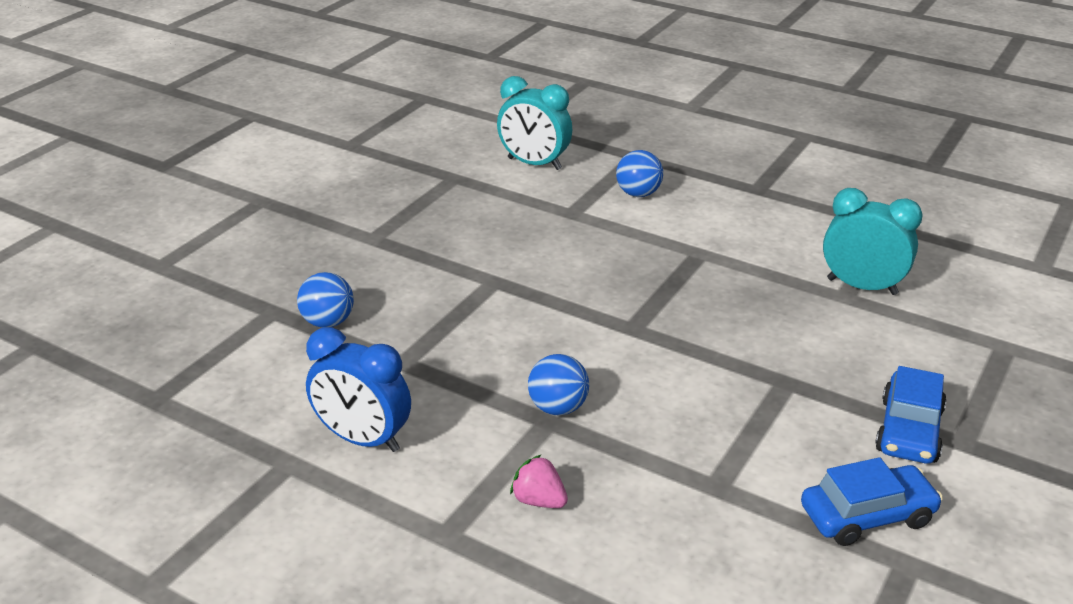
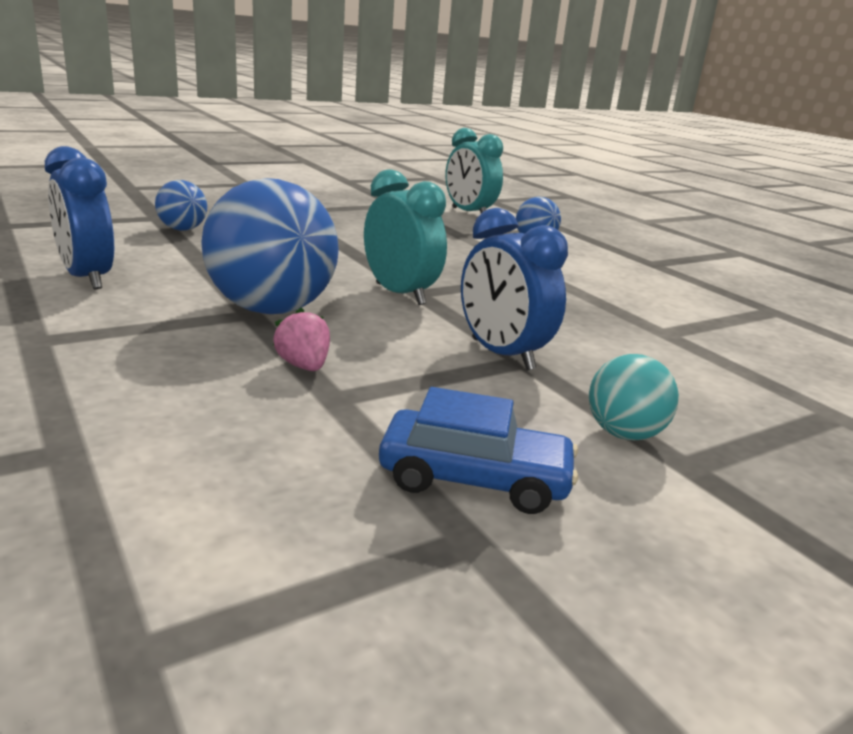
camera: 25 degrees right, 10 degrees down
pink strawberry [510,454,568,508] -> pink strawberry moved to [273,308,330,371]
blue ball [528,354,589,416] -> blue ball [201,178,339,314], size x2.00
turquoise clock [823,188,922,295] -> turquoise clock moved to [364,169,447,305]
blue car [875,366,947,464] -> turquoise ball [589,354,679,440]
none -> blue clock [461,208,568,371]

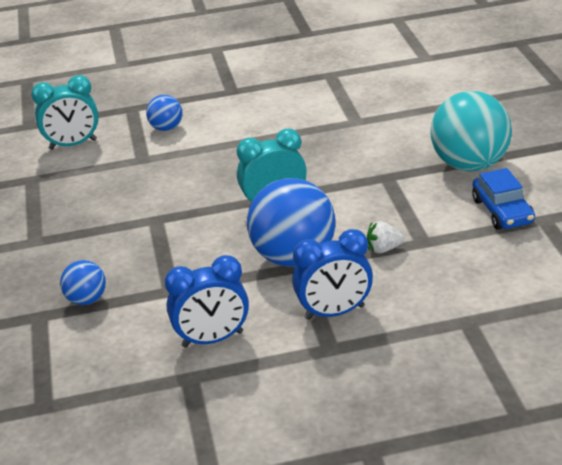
camera: 65 degrees left, 10 degrees up
pink strawberry [273,308,330,371] -> white strawberry [367,221,405,254]
blue car [379,387,578,514] -> blue car turned 135 degrees clockwise [472,168,535,230]
blue clock [461,208,568,371] -> blue clock moved to [292,229,373,320]
turquoise ball [589,354,679,440] -> turquoise ball [430,91,512,172], size x2.00

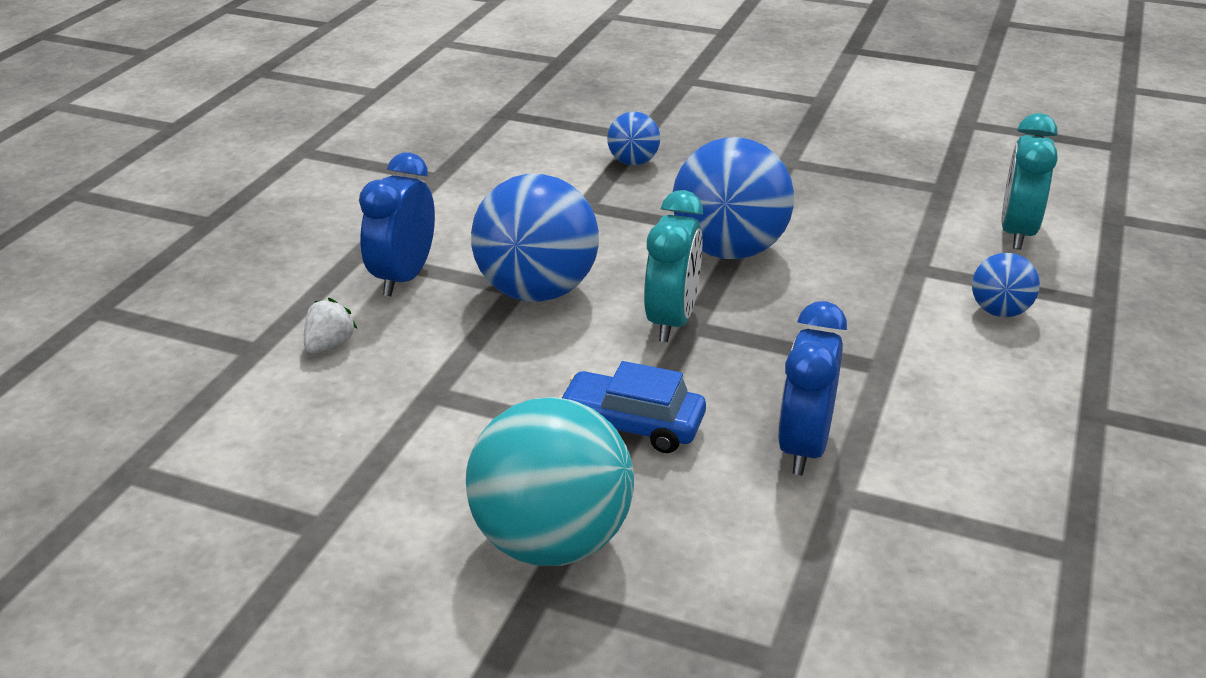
camera: 120 degrees right, 0 degrees up
blue clock [165,255,249,348] -> blue clock moved to [778,301,847,475]
white strawberry [367,221,405,254] -> white strawberry moved to [304,298,357,353]
blue car [472,168,535,230] -> blue car moved to [558,361,706,453]
none -> blue ball [672,137,794,259]

